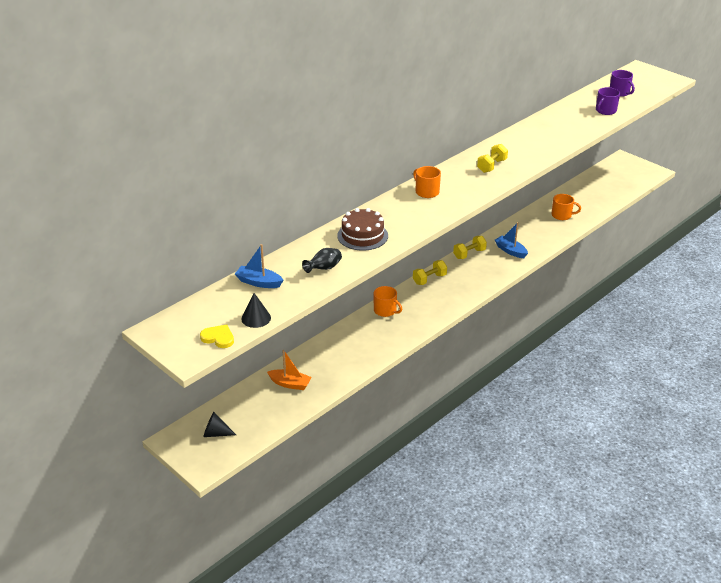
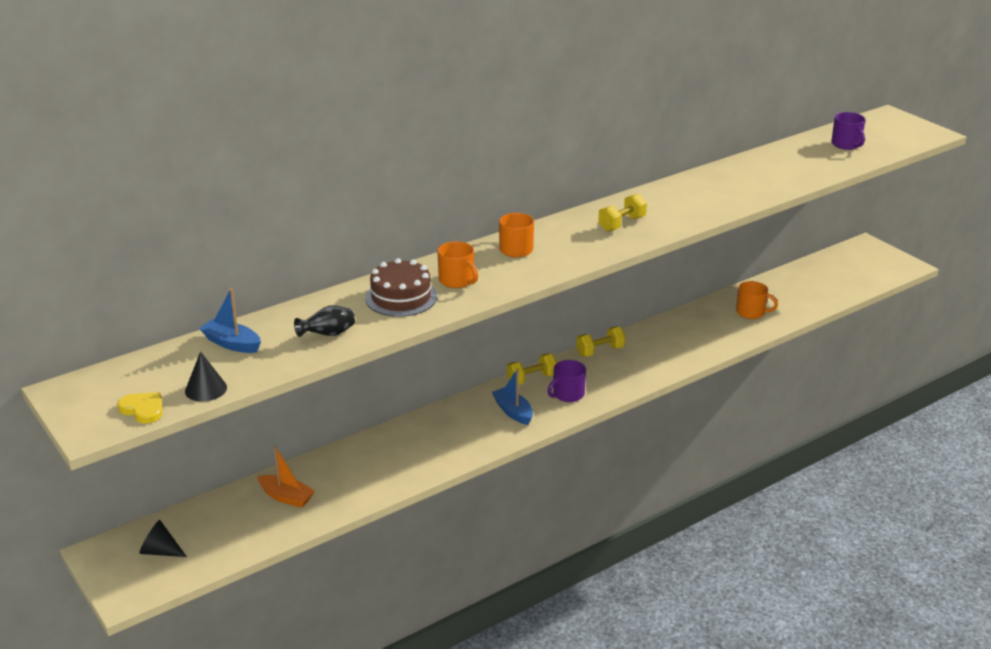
camera: 10 degrees right, 5 degrees down
orange mug [374,286,402,317] -> orange mug moved to [437,241,478,288]
blue boat [495,222,528,258] -> blue boat moved to [492,369,533,425]
purple mug [596,87,620,115] -> purple mug moved to [547,360,586,402]

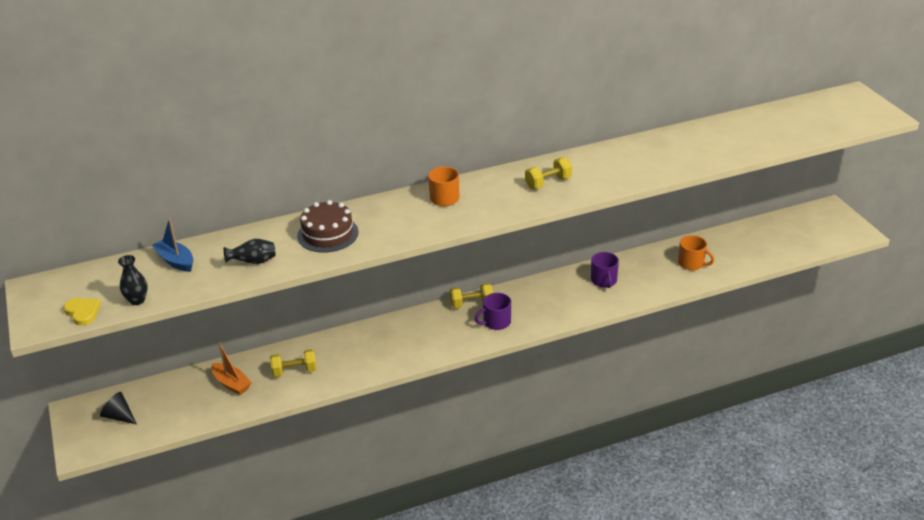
camera: 15 degrees right, 5 degrees up
black cone [185,351,227,402] -> black vase [118,255,148,305]
orange mug [437,241,478,288] -> none
blue boat [492,369,533,425] -> none
yellow dumbbell [576,327,626,356] -> yellow dumbbell moved to [270,349,317,377]
purple mug [831,112,866,150] -> purple mug moved to [591,252,619,288]

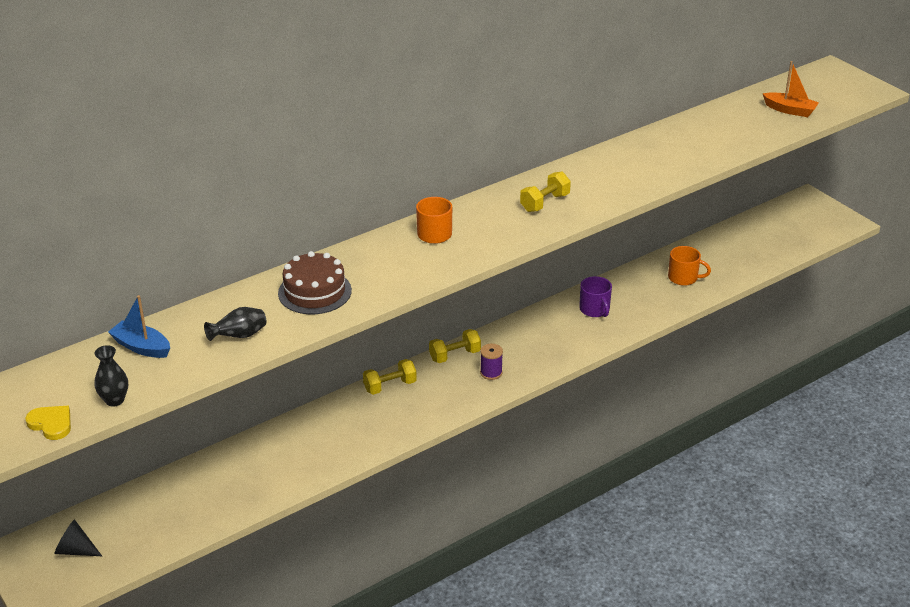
camera: 15 degrees left, 0 degrees up
orange boat [212,343,252,395] -> orange boat moved to [763,61,819,117]
yellow dumbbell [270,349,317,377] -> yellow dumbbell moved to [363,359,417,395]
purple mug [475,293,511,330] -> purple spool [480,344,503,380]

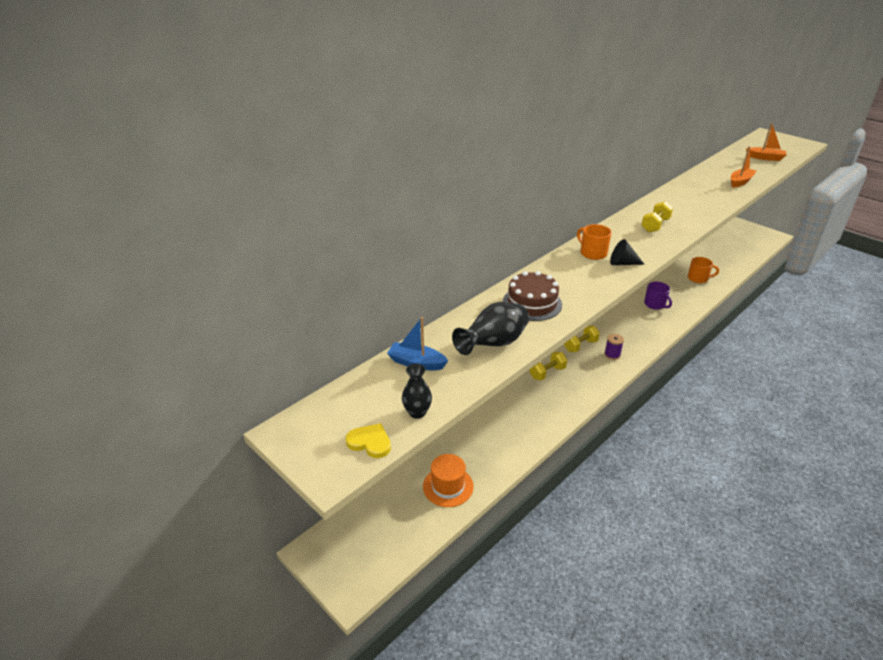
camera: 10 degrees left, 0 degrees up
black cone [54,520,102,556] -> black cone moved to [610,239,645,265]
black vase [204,307,266,341] -> black vase [452,302,529,355], size x1.67
none -> orange hat [423,454,474,507]
none -> orange boat [731,146,757,187]

